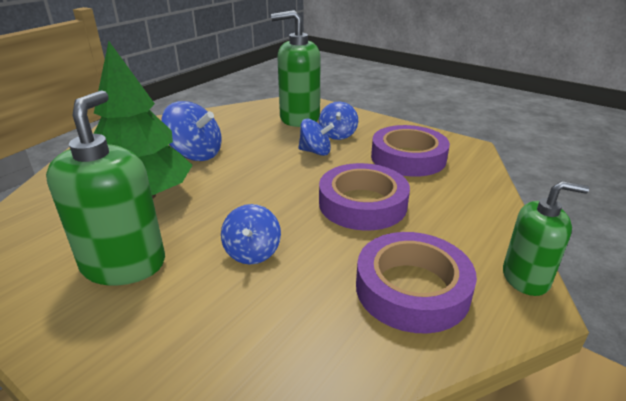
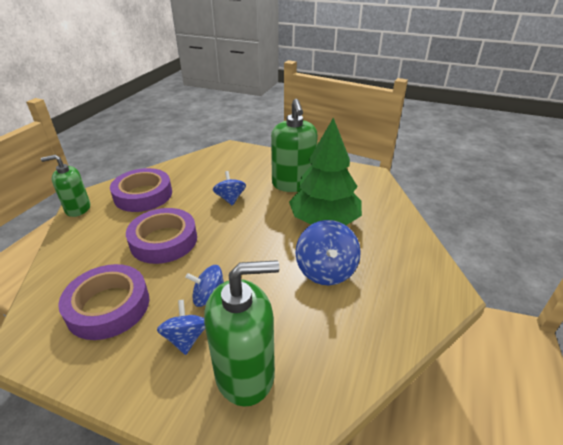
camera: 165 degrees right, 5 degrees up
blue spinning top [161,101,221,161] -> blue spinning top turned 105 degrees counterclockwise [295,220,361,285]

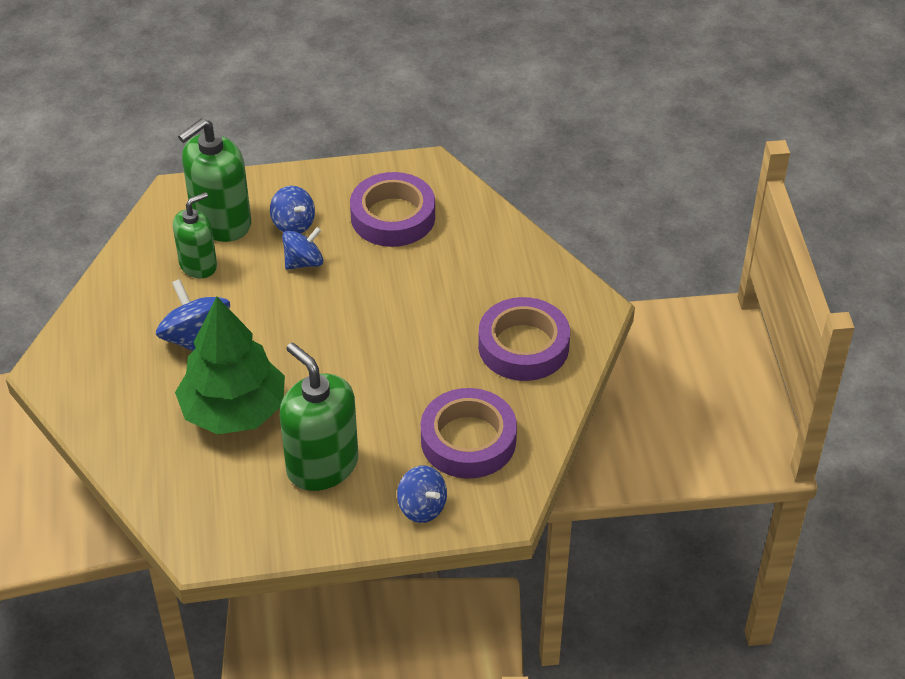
camera: 150 degrees right, 10 degrees up
green soap dispenser [41,155,90,217] -> green soap dispenser moved to [173,192,217,278]
purple tape [126,208,197,264] -> purple tape moved to [421,388,517,479]
blue spinning top [213,171,246,206] -> blue spinning top moved to [397,465,447,523]

